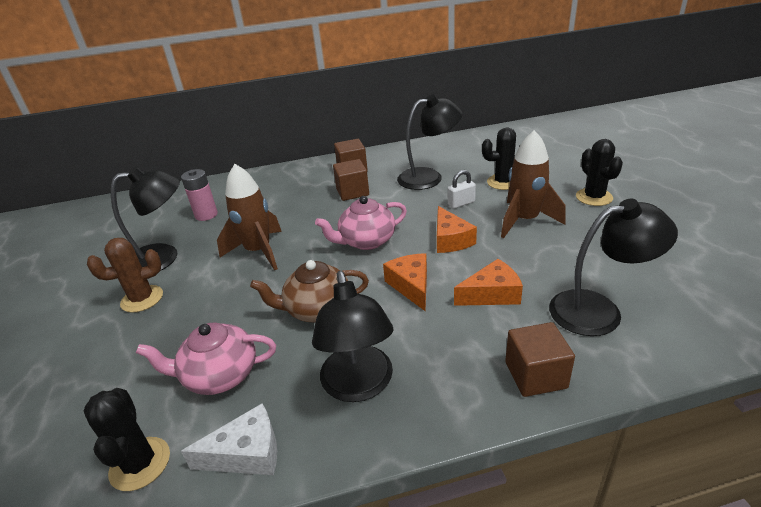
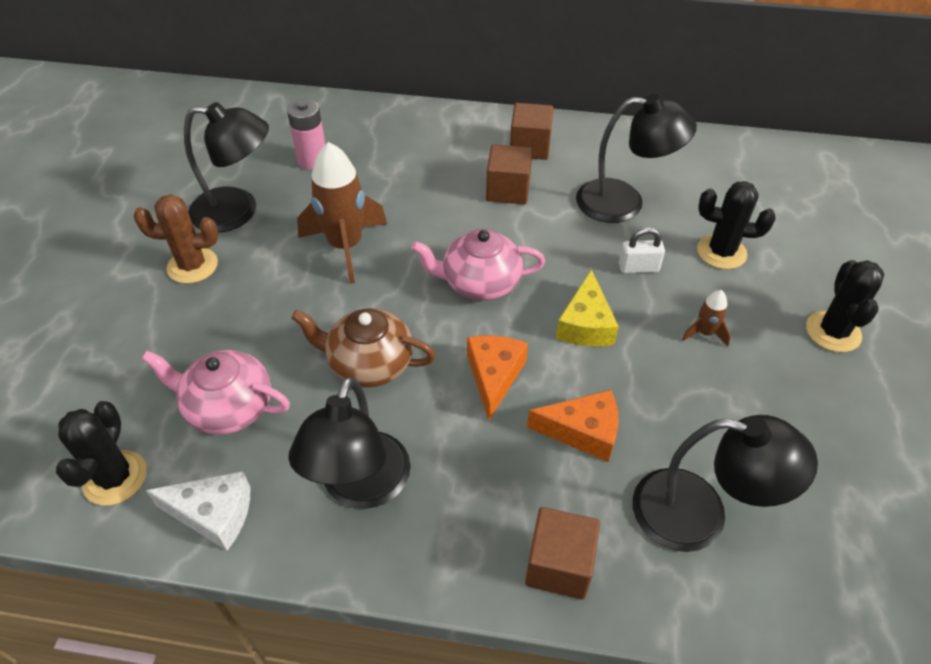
camera: 20 degrees right, 15 degrees up
orange cheese [437,206,477,253] -> yellow cheese [556,269,619,346]
brown rocket [501,130,566,238] -> brown rocket [682,290,731,347], size x0.46

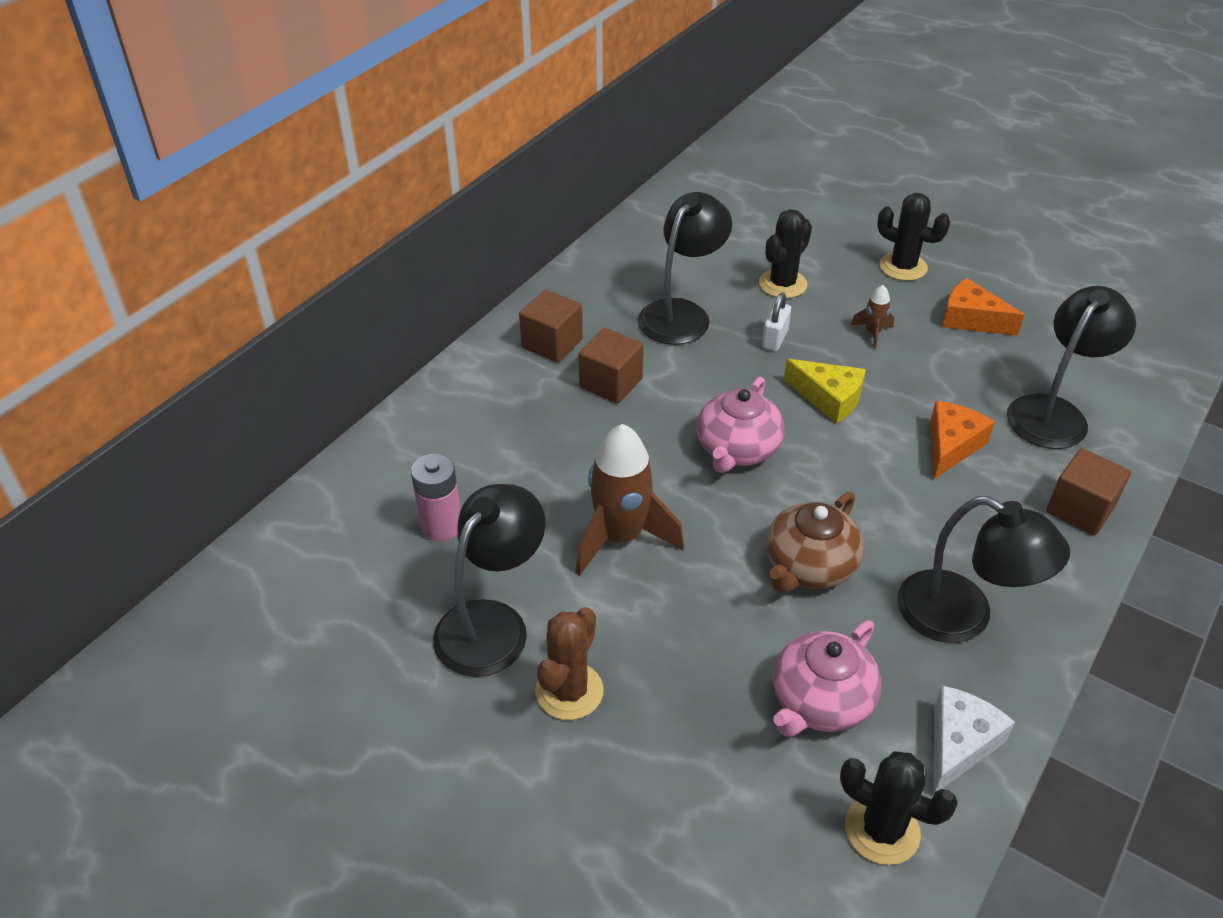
camera: 65 degrees left, 5 degrees down
orange cheese [467,335,528,420] -> orange cheese moved to [942,278,1024,336]

